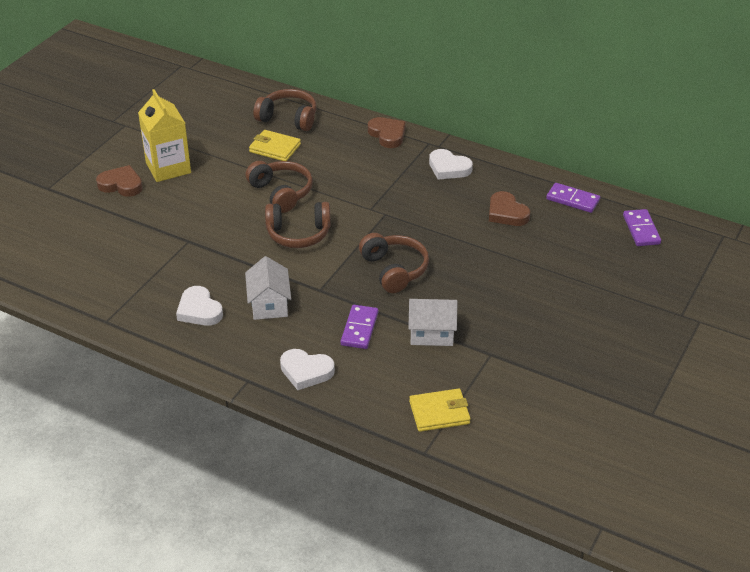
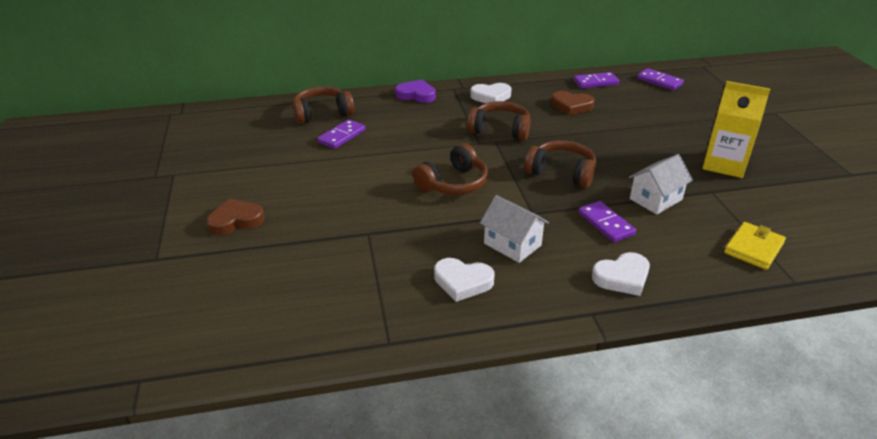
camera: 40 degrees left, 5 degrees down
yellow carton [138,89,191,182] -> yellow carton moved to [702,81,770,178]
brown headphones [246,161,313,213] -> brown headphones moved to [467,101,531,141]
yellow wallet [249,130,301,161] -> purple domino [318,119,366,149]
brown heart [368,117,406,148] -> purple heart [395,79,436,103]

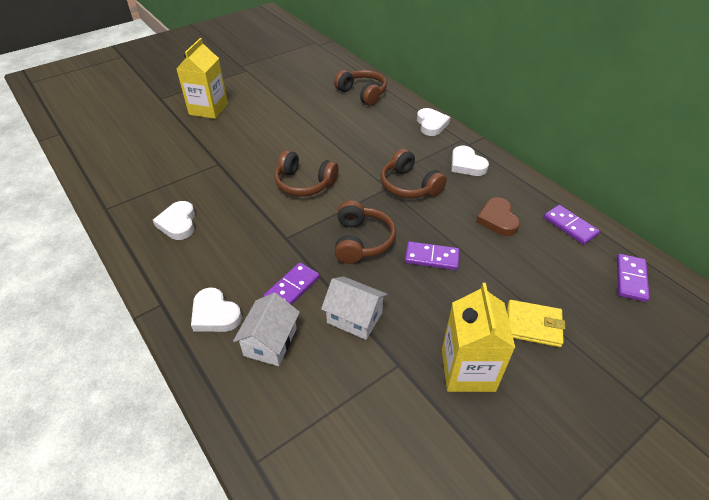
camera: 65 degrees right, 10 degrees up
brown heart [207,199,264,235] -> yellow carton [176,38,228,119]
purple domino [318,119,366,149] -> purple domino moved to [405,241,460,270]
purple heart [395,79,436,103] -> white heart [417,108,450,136]
brown headphones [467,101,531,141] -> brown headphones turned 150 degrees clockwise [381,149,447,198]
white house [480,195,549,263] -> white house moved to [233,293,300,366]
yellow wallet [724,222,786,270] -> yellow wallet moved to [507,300,565,347]

